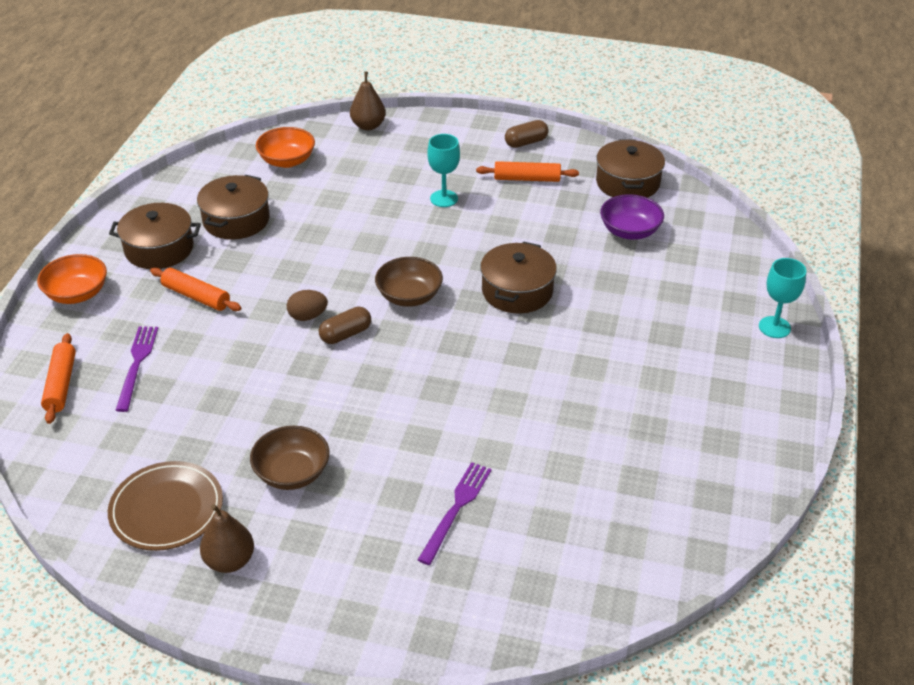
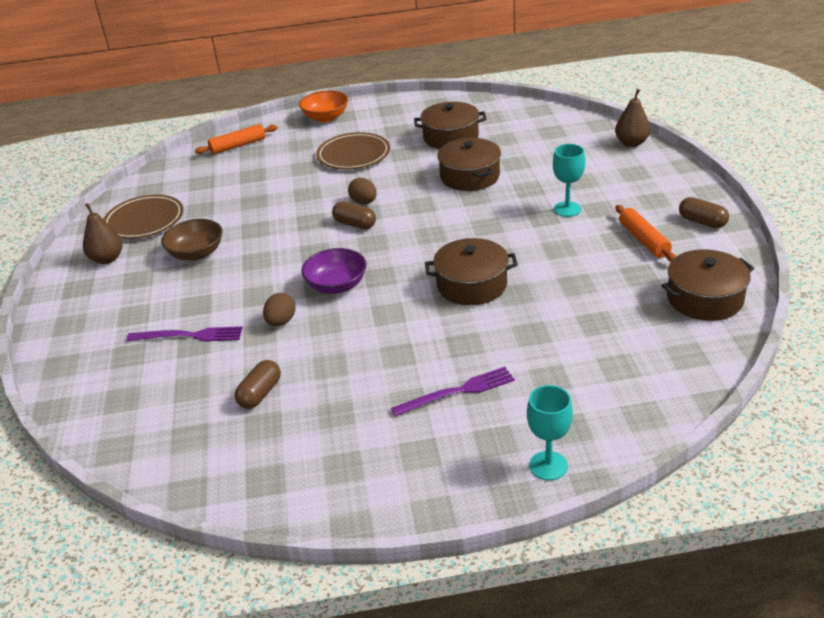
camera: 70 degrees right, 5 degrees down
brown pot [109,203,201,269] -> brown pot moved to [437,138,501,191]
purple fork [116,326,158,412] -> purple fork moved to [391,367,515,417]
orange rolling pin [150,267,241,311] -> brown plate [316,132,390,170]
orange bowl [256,127,315,168] -> none
brown bowl [375,257,443,307] -> none
purple bowl [600,194,664,240] -> purple bowl moved to [301,248,367,294]
none -> brown capsule [235,360,281,409]
none -> brown egg [263,293,296,326]

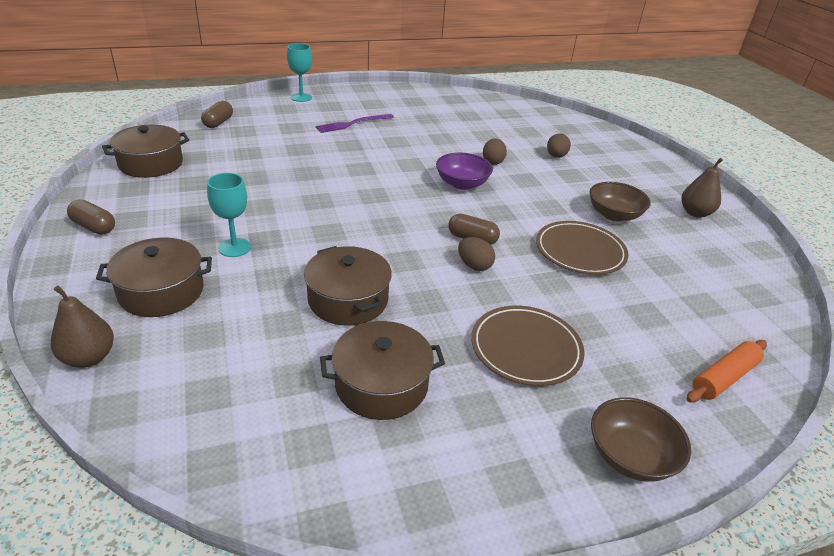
camera: 165 degrees right, 0 degrees up
brown plate [103,195,183,239] -> brown plate moved to [536,221,629,275]
purple fork [127,326,243,342] -> brown egg [547,133,571,158]
brown capsule [235,360,281,409] -> brown capsule moved to [201,101,233,128]
orange bowl [299,90,348,122] -> brown bowl [591,397,691,482]
brown pot [425,238,518,305] -> brown pot moved to [96,238,212,317]
orange rolling pin [615,205,676,262] -> none

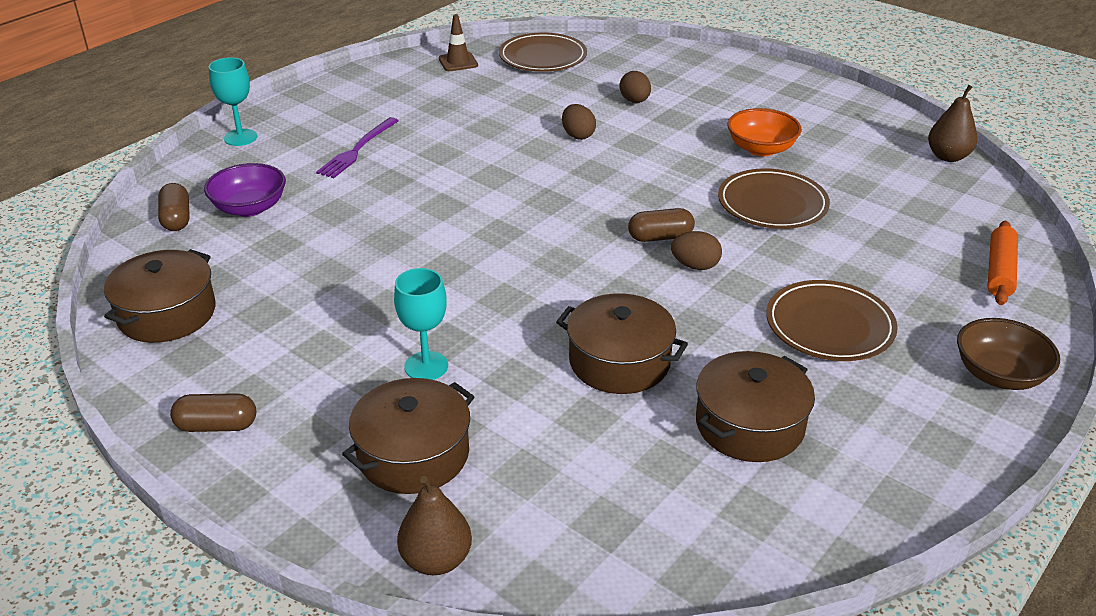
camera: 30 degrees left, 0 degrees up
purple bowl [436,153,493,190] -> purple bowl moved to [204,163,286,217]
brown bowl [589,182,651,222] -> orange bowl [727,108,802,156]
brown pear [681,158,723,218] -> brown pear moved to [928,85,978,162]
none -> brown traffic cone [439,14,478,71]
none -> brown plate [499,32,587,72]

